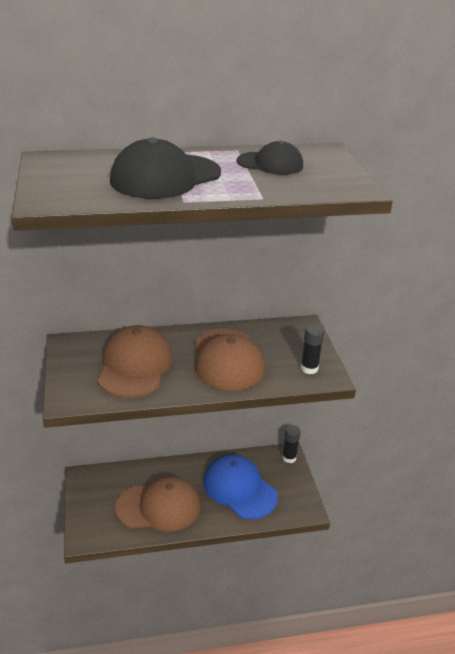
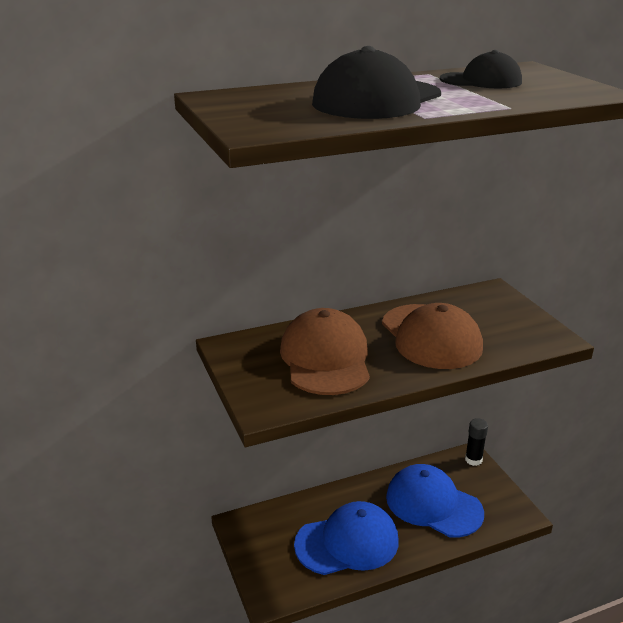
camera: 10 degrees left, 5 degrees down
brown cap [115,476,200,532] -> blue cap [294,501,399,575]
black glue stick [301,324,324,374] -> none

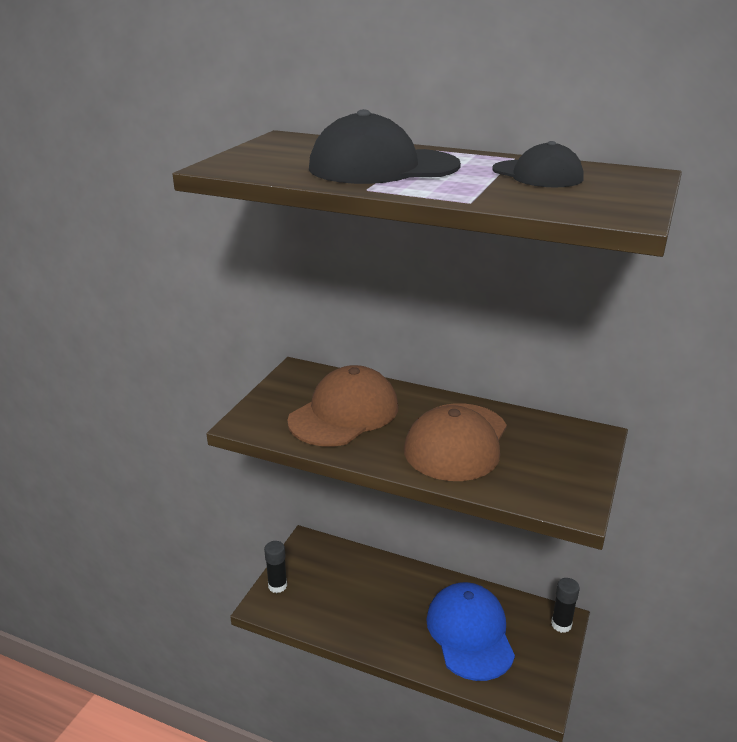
camera: 45 degrees right, 0 degrees up
blue cap [294,501,399,575] -> none
none -> black glue stick [264,541,287,593]

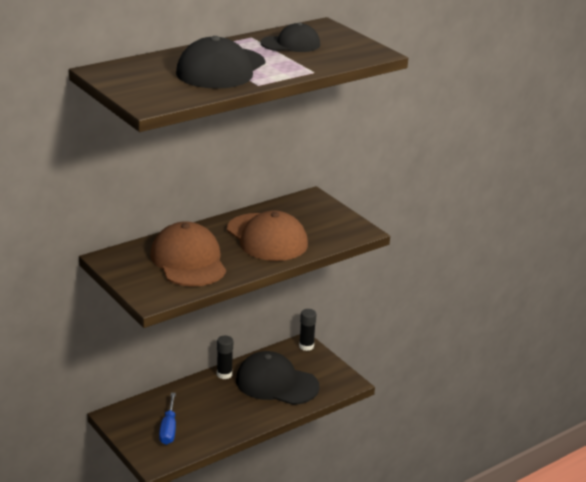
camera: 60 degrees left, 0 degrees up
black glue stick [264,541,287,593] -> black glue stick moved to [217,336,233,379]
blue cap [426,582,515,681] -> black cap [236,351,319,405]
none -> blue screwdriver [159,393,176,445]

